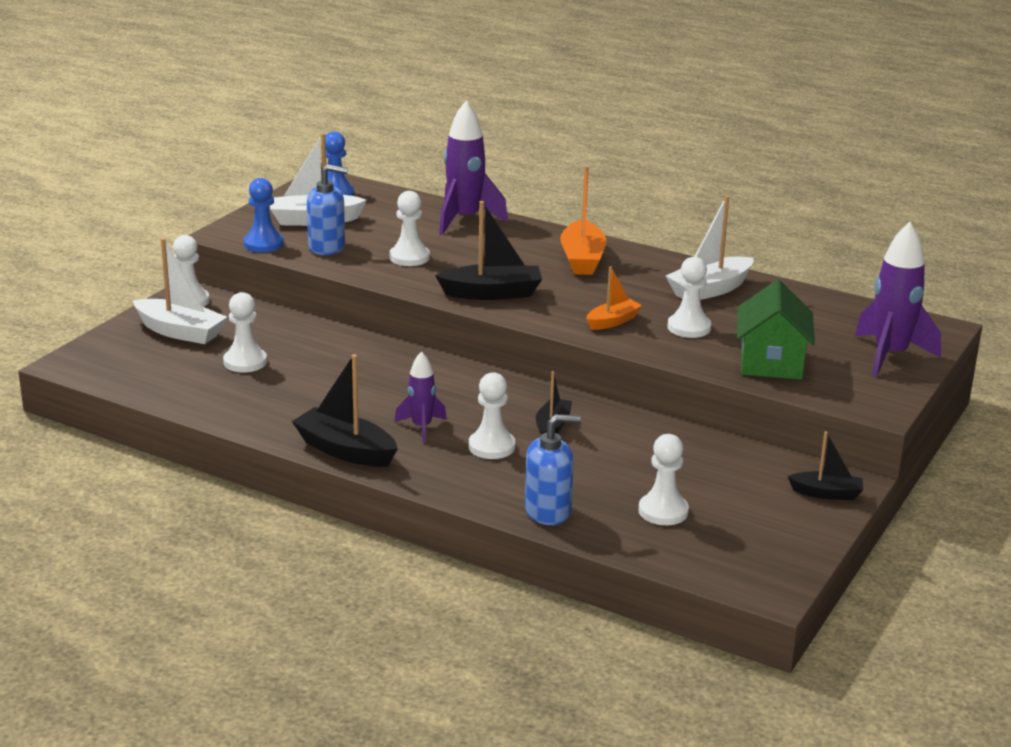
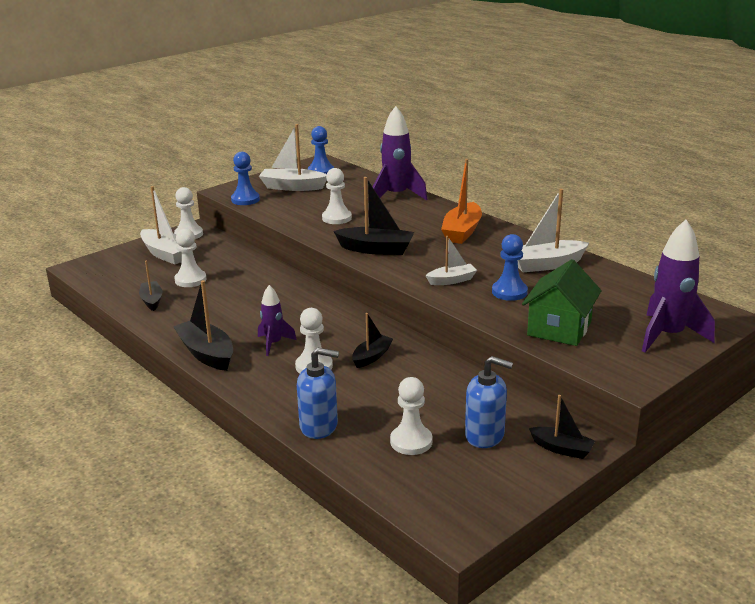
camera: 20 degrees right, 0 degrees up
blue soap dispenser [307,164,348,255] -> blue soap dispenser moved to [465,356,513,448]
orange boat [587,266,642,330] -> white boat [426,236,477,285]
white pawn [668,257,711,338] -> blue pawn [492,234,528,301]
none -> black boat [139,260,162,311]

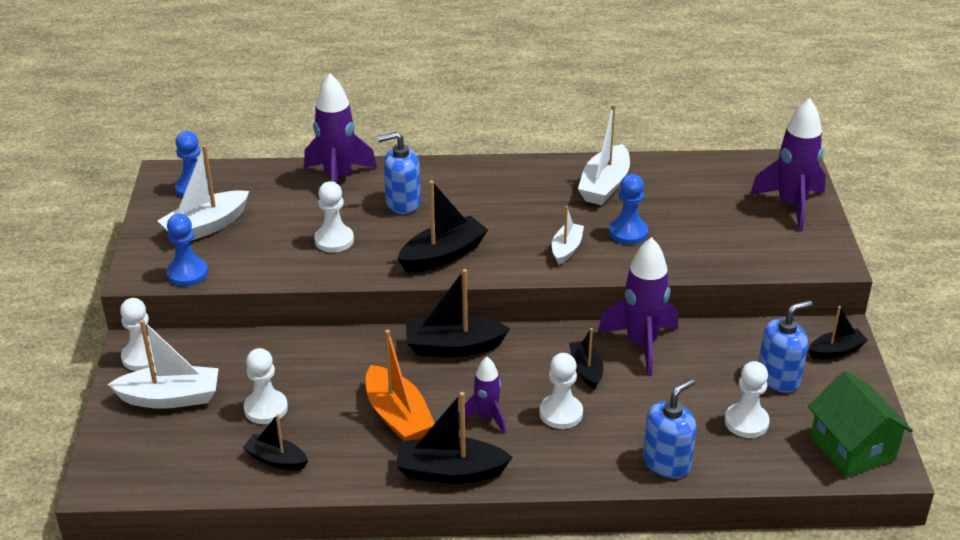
camera: 50 degrees left, 10 degrees up
orange boat [441,159,482,244] -> orange boat moved to [366,330,435,441]
green house [522,259,602,346] -> green house moved to [808,371,913,478]
none -> blue soap dispenser [378,132,421,214]
none -> black boat [406,269,510,357]
none -> purple rocket [598,237,678,376]

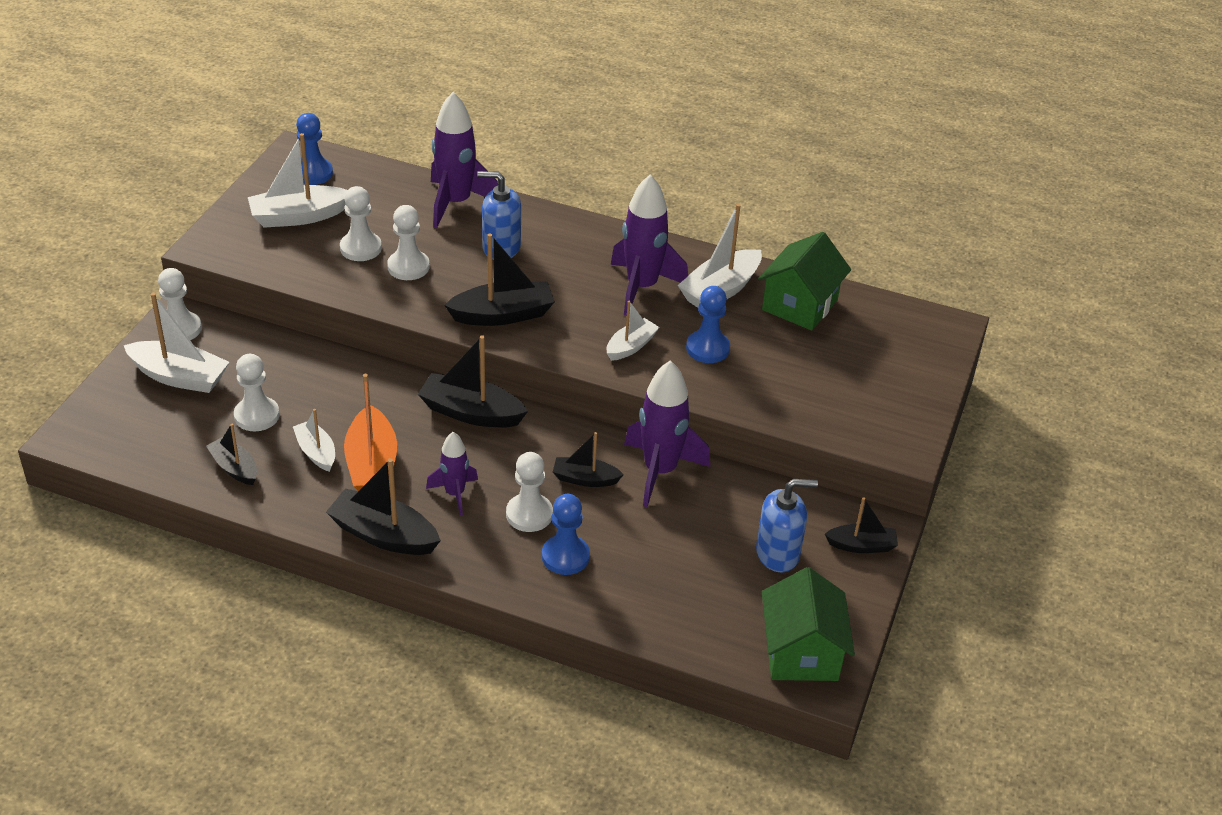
camera: 20 degrees right, 5 degrees up
blue pawn [167,214,208,286] -> blue pawn moved to [542,494,590,575]
black boat [569,328,603,389] -> black boat turned 90 degrees counterclockwise [553,432,624,487]
blue soap dispenser [643,379,696,479] -> none
white pawn [725,361,770,438] -> white pawn moved to [340,186,382,261]
purple rocket [750,98,826,231] -> purple rocket moved to [611,174,688,316]
none -> white boat [293,409,335,472]
none -> green house [758,232,851,331]

